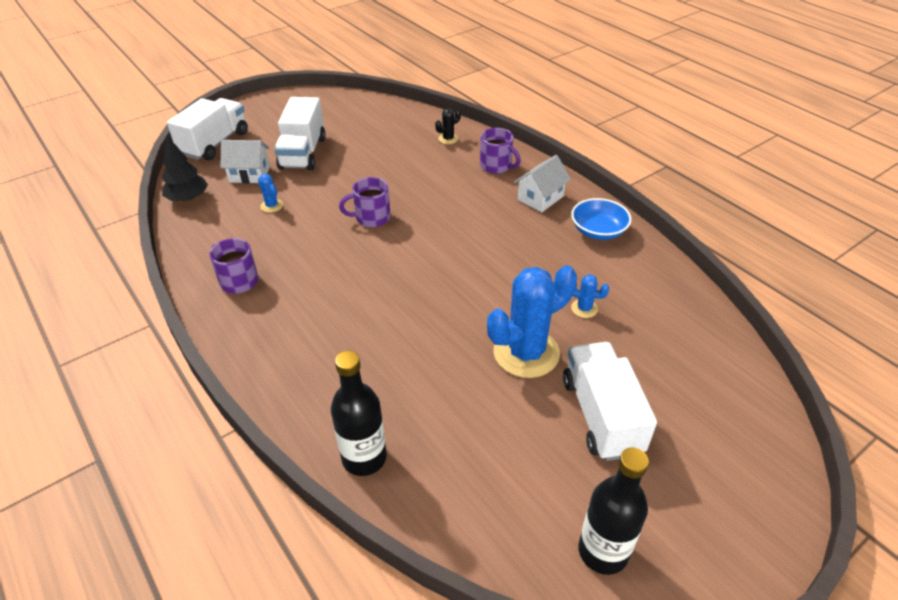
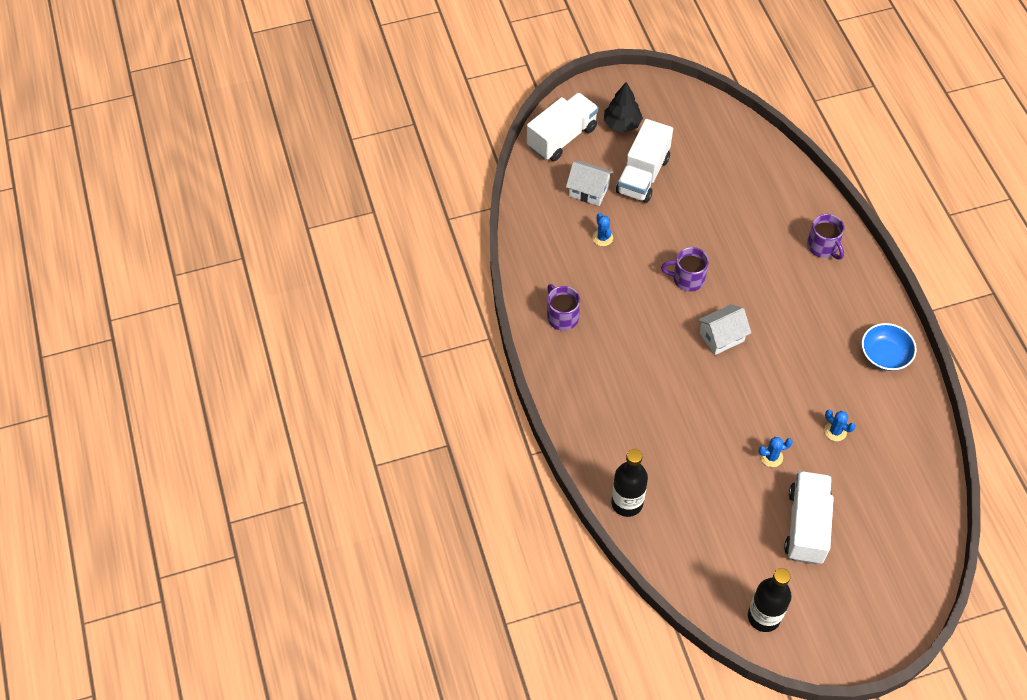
camera: 20 degrees right, 15 degrees up
black tree [162,136,208,202] -> black tree moved to [604,82,643,132]
black cactus [435,108,461,144] -> none
blue cactus [487,265,577,378] -> blue cactus [758,437,793,467], size x0.43
white house [514,155,571,212] -> white house moved to [697,304,751,355]

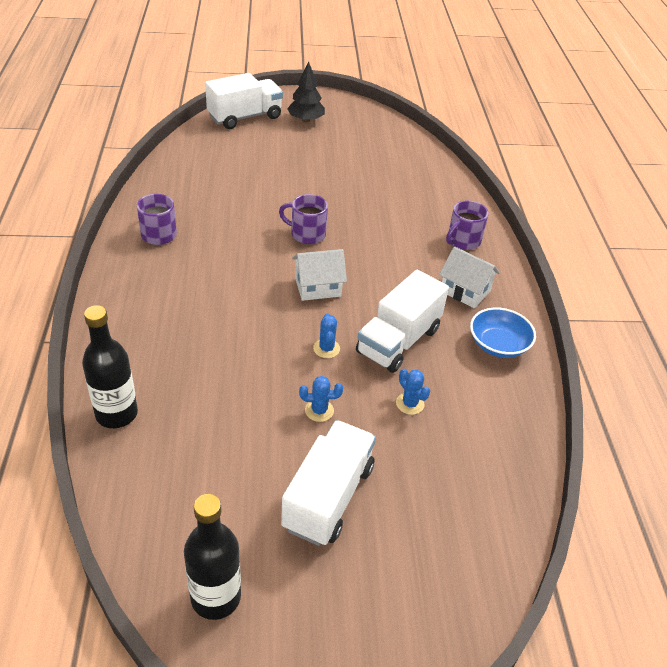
camera: 10 degrees right, 15 degrees down
white house [566,161,613,206] -> white house moved to [439,247,500,308]
blue cactus [593,213,613,246] -> blue cactus moved to [313,313,340,358]
white truck [616,119,673,203] -> white truck moved to [356,270,449,373]
purple mug [807,214,845,260] -> purple mug turned 60 degrees clockwise [446,200,489,250]

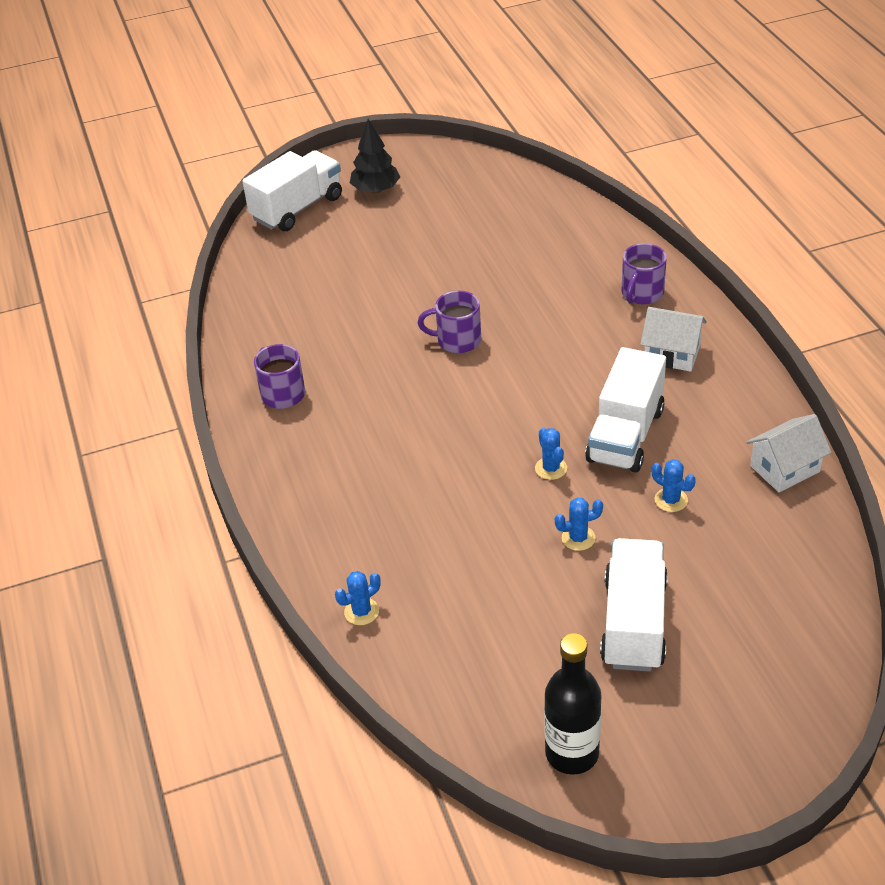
camera: 10 degrees left, 0 degrees up
black bottle [82,305,138,428] -> blue cactus [335,571,380,625]
white house [292,249,347,301] -> white house moved to [746,414,832,493]
blue bowl [470,308,536,358] -> none

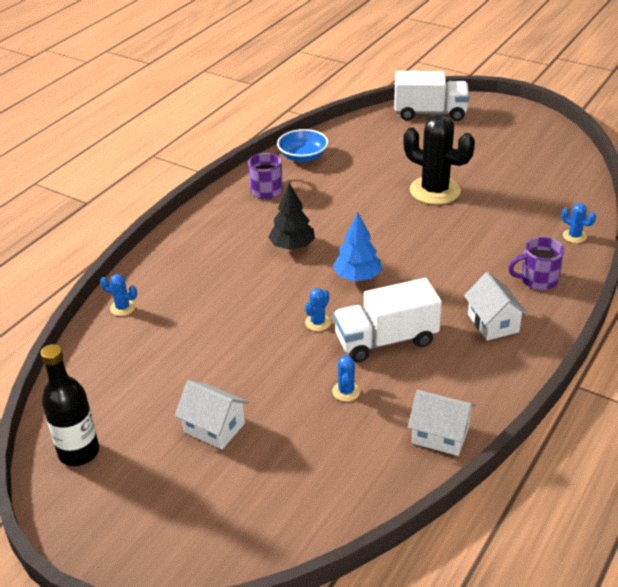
camera: 50 degrees right, 5 degrees down
black tree [350,119,400,193] -> black tree moved to [268,183,315,250]
purple mug [418,290,481,353] -> none
blue cactus [555,497,603,551] -> blue cactus moved to [561,203,596,243]
white truck [600,538,668,672] -> white house [175,380,249,449]
none -> blue bowl [277,129,328,162]
none -> blue tree [333,212,382,281]
none -> black cactus [403,114,475,205]

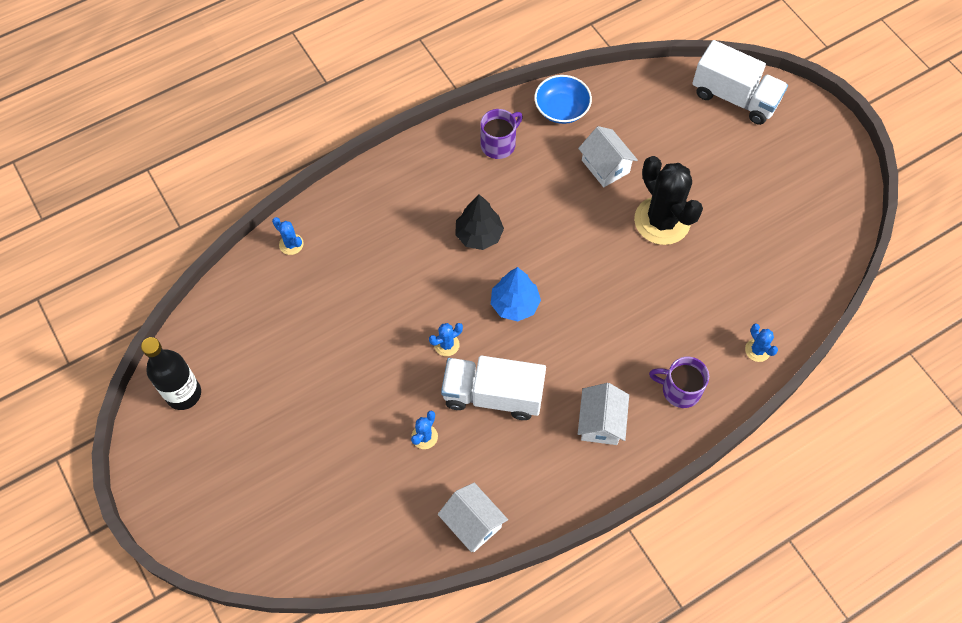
camera: 25 degrees right, 25 degrees up
white house [175,380,249,449] -> white house moved to [578,126,638,187]

